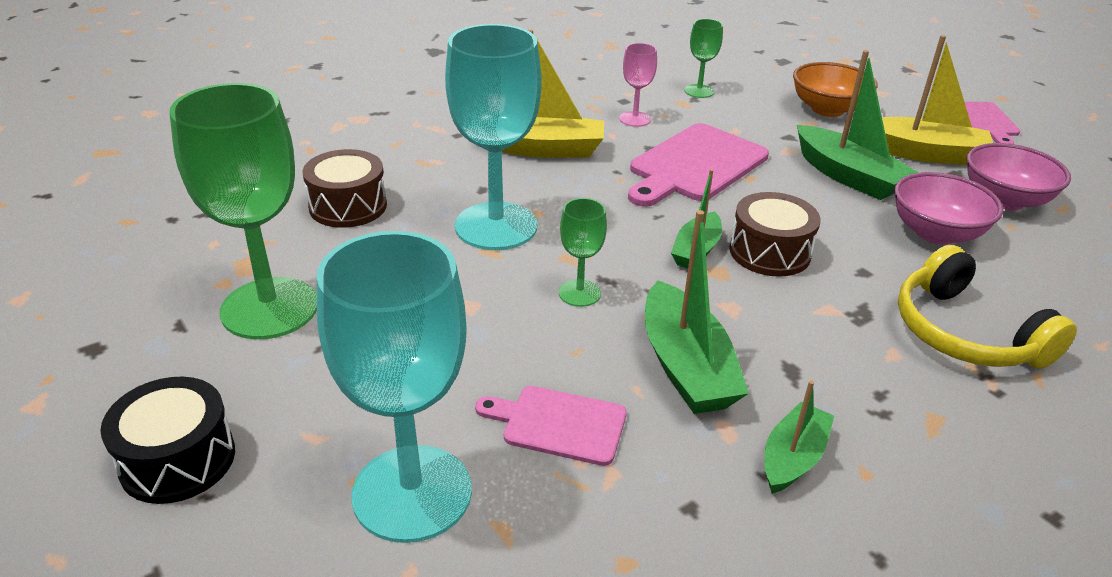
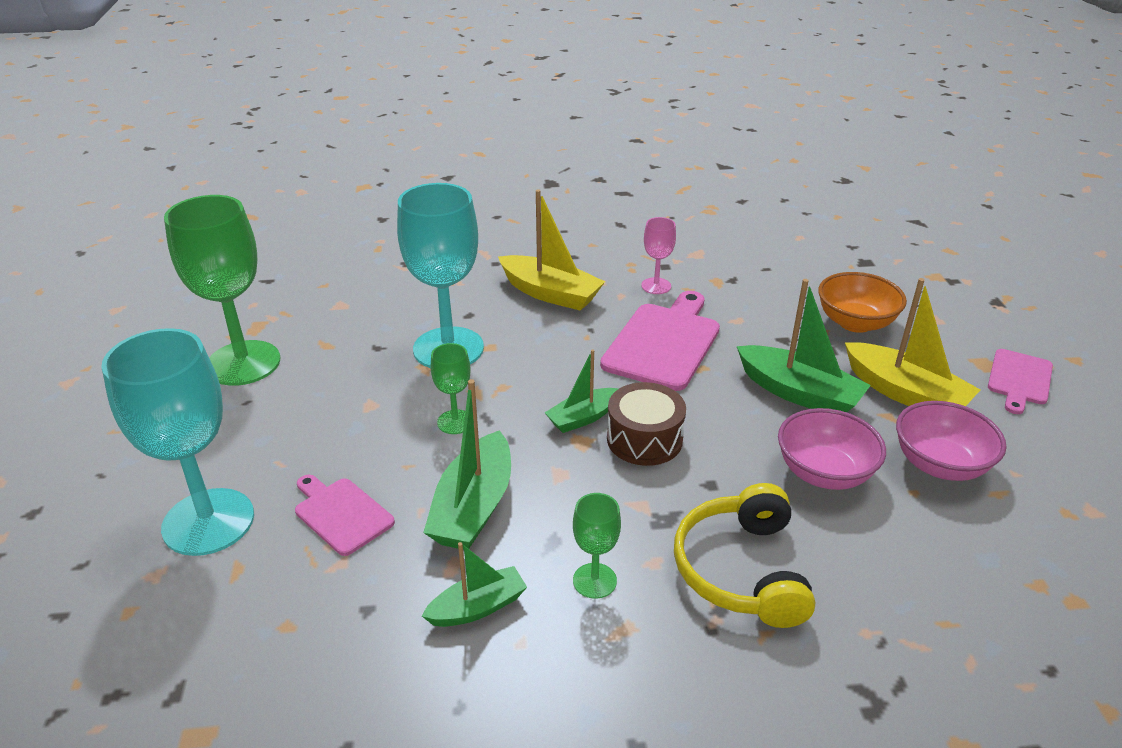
camera: 30 degrees right, 0 degrees up
black drum [100,377,235,504] -> none
brown drum [303,149,387,228] -> none
pink cutting board [628,123,769,207] -> pink cutting board turned 135 degrees clockwise [600,291,720,391]
green goblet [684,19,723,98] -> green goblet moved to [573,493,621,599]
green boat [797,50,919,200] -> green boat turned 45 degrees counterclockwise [737,279,871,412]

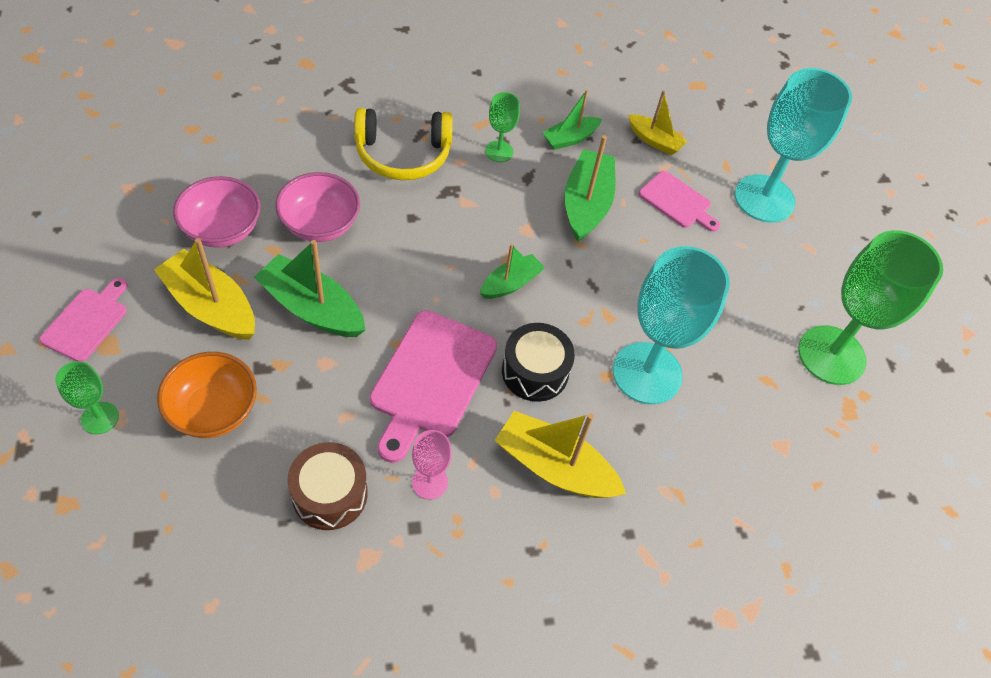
camera: 170 degrees right, 20 degrees up
green goblet [431,343,471,434] -> green goblet moved to [55,361,119,434]
brown drum [607,382,686,466] -> brown drum moved to [287,442,368,530]
yellow headphones [674,483,815,628] -> yellow headphones turned 90 degrees clockwise [354,108,453,180]
none -> black drum [502,323,575,402]
none -> yellow boat [628,91,687,155]

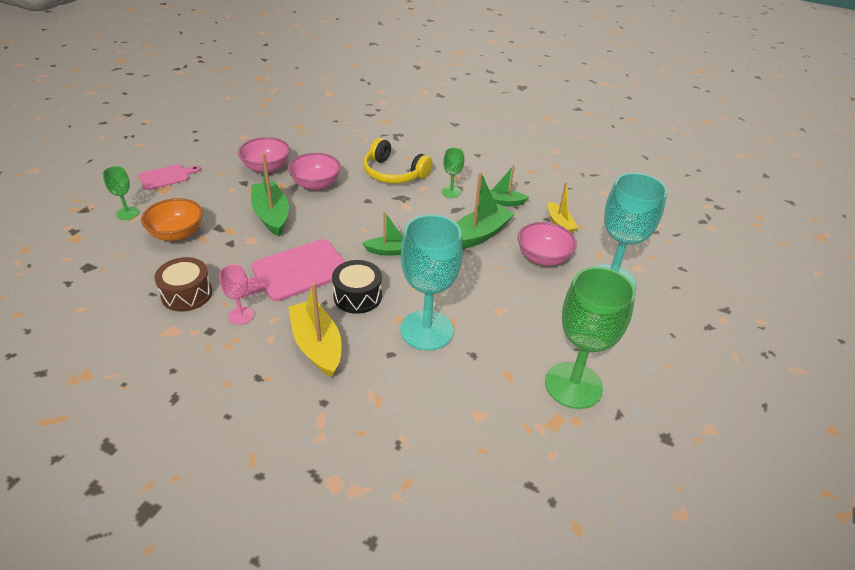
camera: 40 degrees right, 15 degrees down
yellow boat [154,238,255,340] -> none
pink cutting board [639,171,720,232] -> pink bowl [518,222,577,266]

